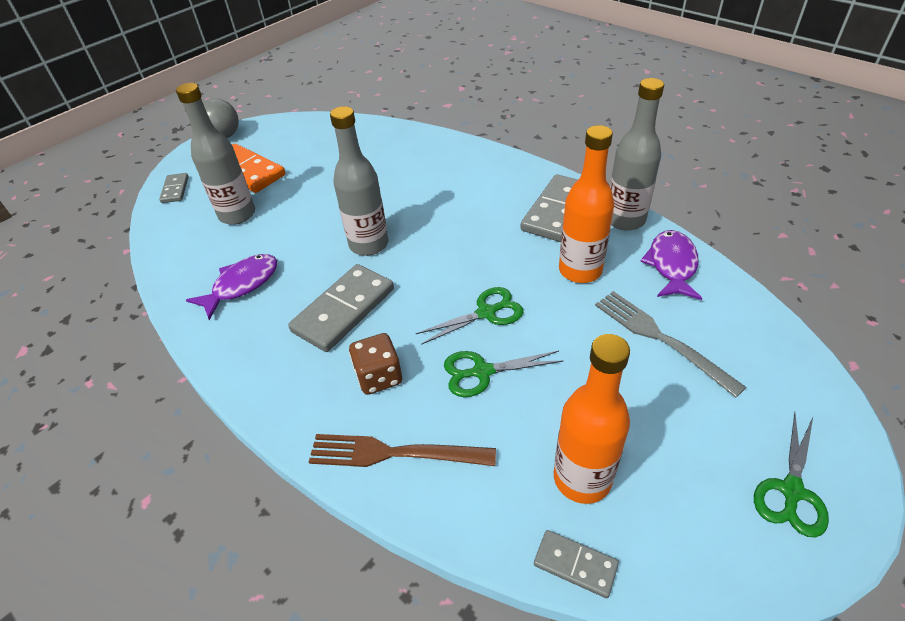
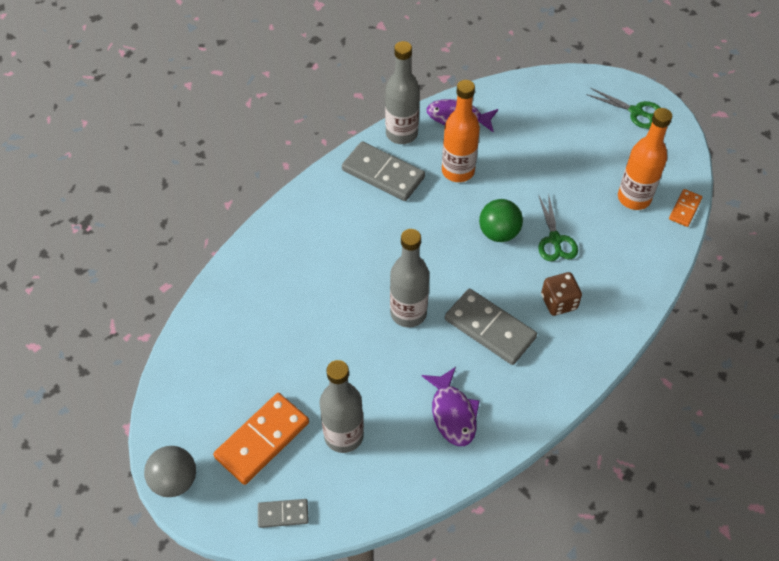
camera: 90 degrees left, 10 degrees up
purple fish [186,254,277,320] -> purple fish turned 150 degrees counterclockwise [422,367,480,446]
brown fork [309,434,496,467] -> none
green scissors [415,287,524,345] -> green ball [479,199,523,242]
grey domino [534,530,619,598] -> orange domino [669,189,702,227]
grey fork [595,291,747,398] -> none

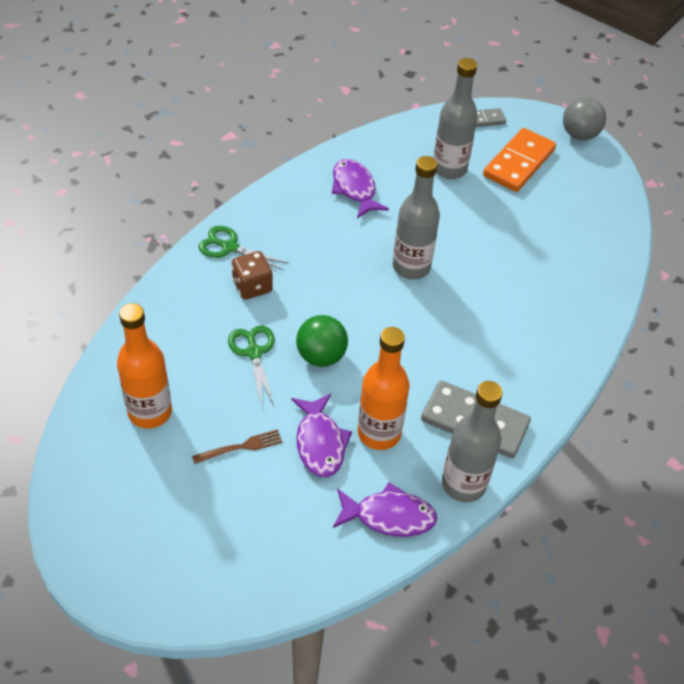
camera: 170 degrees right, 5 degrees down
grey domino [445,289,537,365] -> none
green scissors [587,88,661,129] -> green scissors moved to [198,226,289,270]
orange domino [669,189,702,227] -> none
none -> brown fork [192,429,283,464]
none -> purple fish [291,394,352,477]

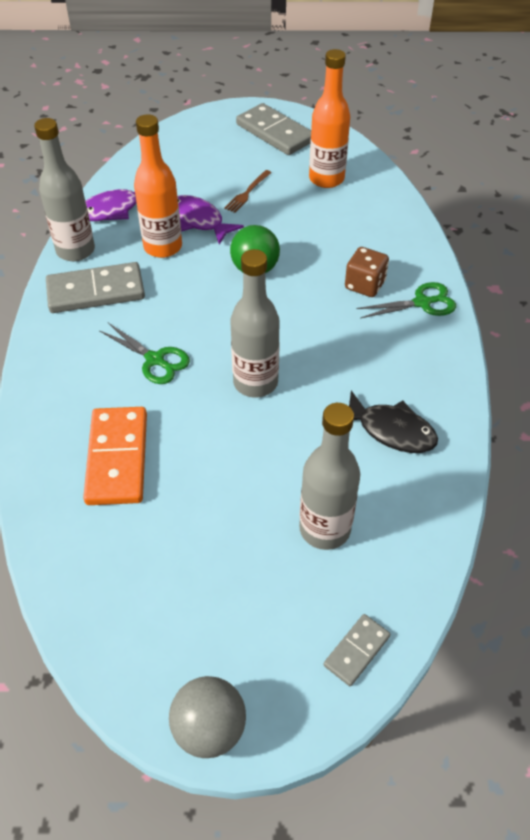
camera: 145 degrees right, 0 degrees up
green scissors [228,325,275,406] -> green scissors moved to [99,323,190,384]
purple fish [332,159,389,218] -> black fish [349,391,438,453]
orange domino [483,128,556,192] -> orange domino moved to [83,407,147,505]
none -> grey domino [236,103,311,155]

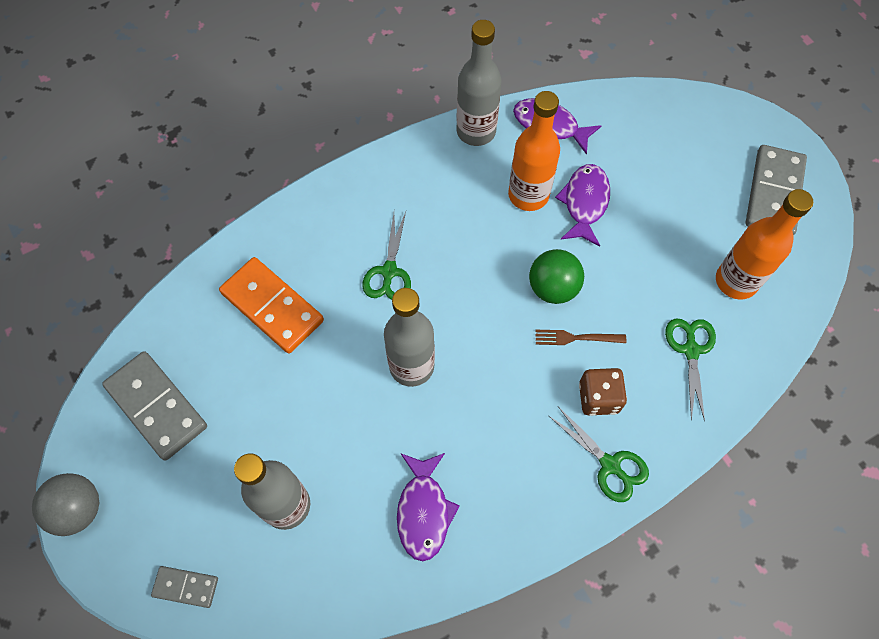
camera: 60 degrees right, 15 degrees up
grey domino [46,262,145,313] -> grey domino moved to [102,351,207,461]
orange domino [83,407,147,505] -> orange domino turned 75 degrees clockwise [219,257,324,354]
brown fork [224,170,272,213] -> brown fork moved to [535,330,626,345]
black fish [349,391,438,453] -> purple fish [397,453,460,561]
none -> green scissors [665,318,716,422]

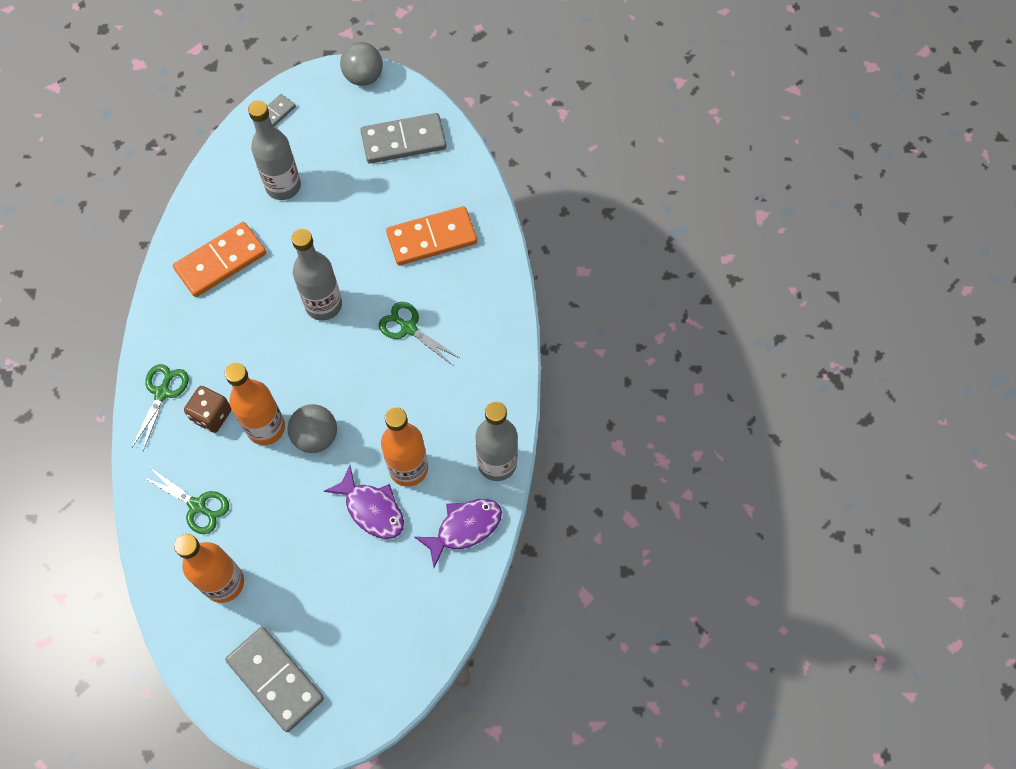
camera: 120 degrees right, 0 degrees up
purple fish [397,453,460,561] -> orange domino [173,222,266,297]
green ball [529,249,584,304] -> grey ball [288,404,337,453]
brown fork [535,330,626,345] -> orange bottle [225,363,285,445]
green scissors [549,408,649,502] -> green scissors turned 120 degrees clockwise [132,364,189,451]

